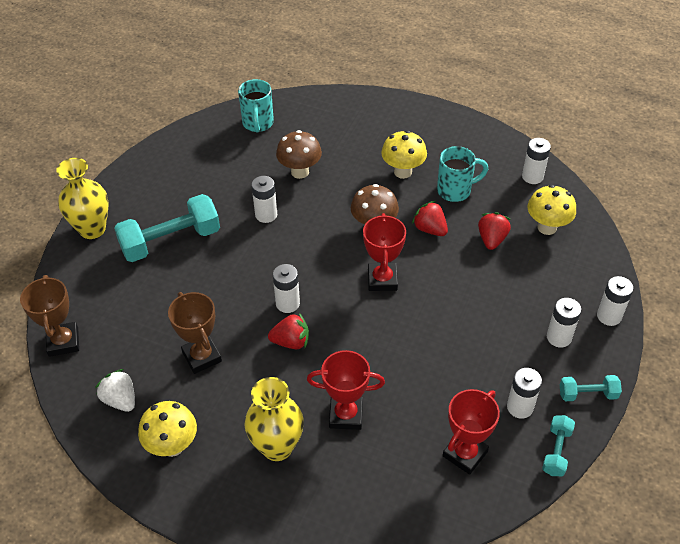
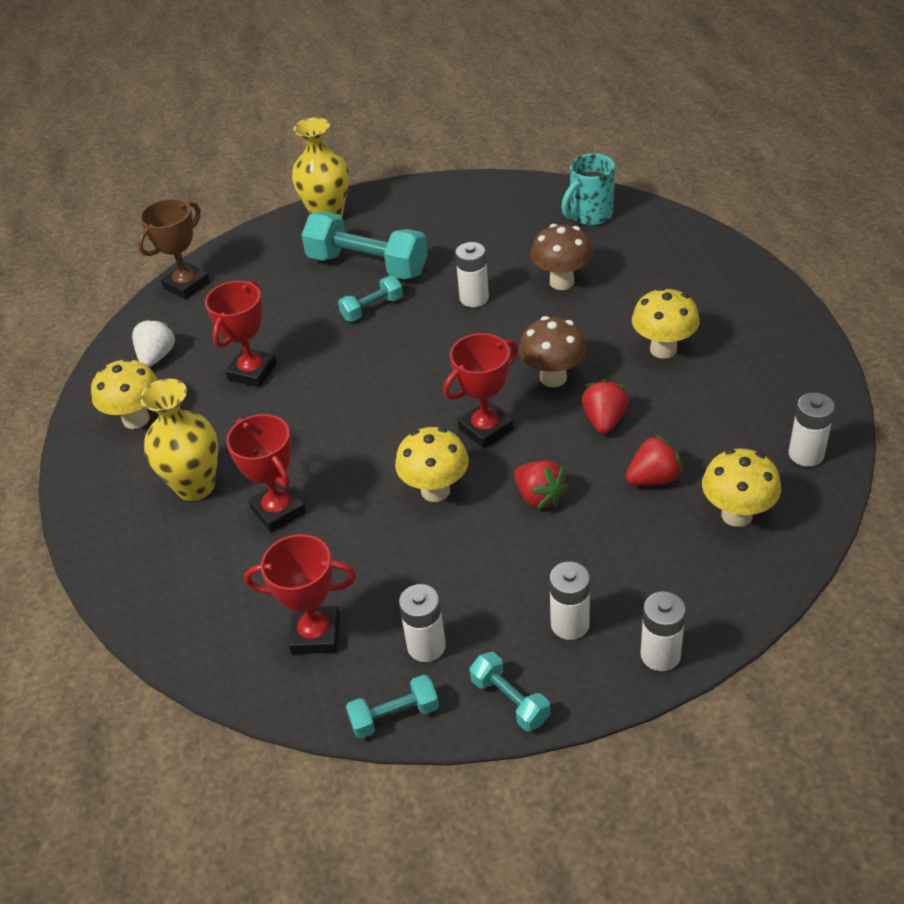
camera: 55 degrees right, 5 degrees down
brown trophy [168,292,222,374] -> red trophy [205,281,277,387]
red strawberry [268,313,309,349] -> red strawberry moved to [514,460,569,510]
white battery [273,264,300,313] -> none
turquoise mug [437,146,488,202] -> none
none -> turquoise dumbbell [338,276,403,321]
none -> yellow mushroom [395,427,469,502]

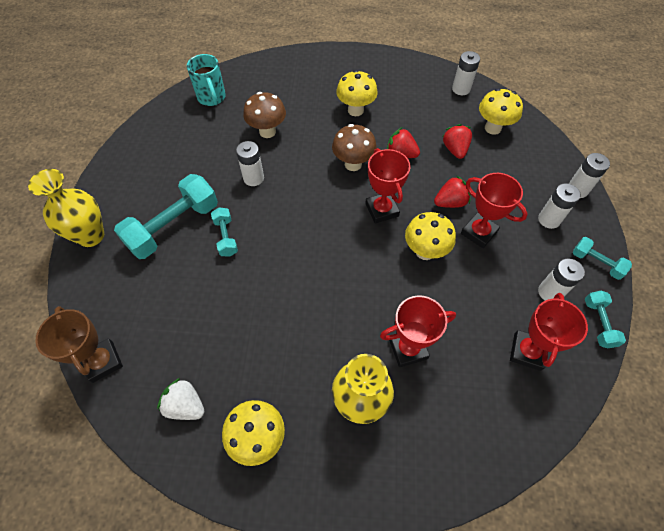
camera: 75 degrees left, 15 degrees up
red trophy [205,281,277,387] -> red trophy moved to [461,173,528,248]
turquoise dumbbell [470,652,550,731] -> turquoise dumbbell turned 60 degrees clockwise [573,237,632,280]

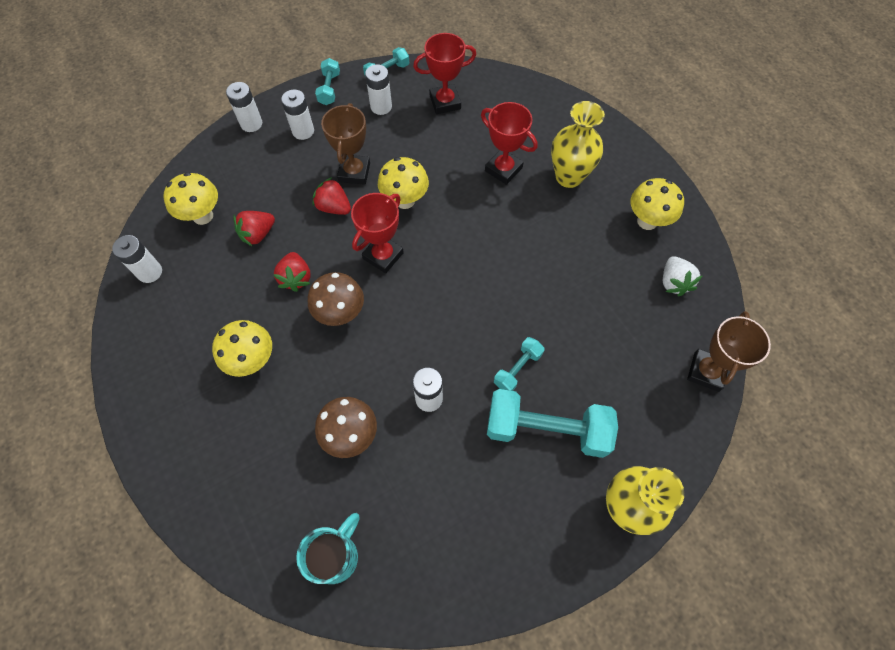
camera: 125 degrees left, 5 degrees up
red trophy [461,173,528,248] -> brown trophy [321,103,370,185]

